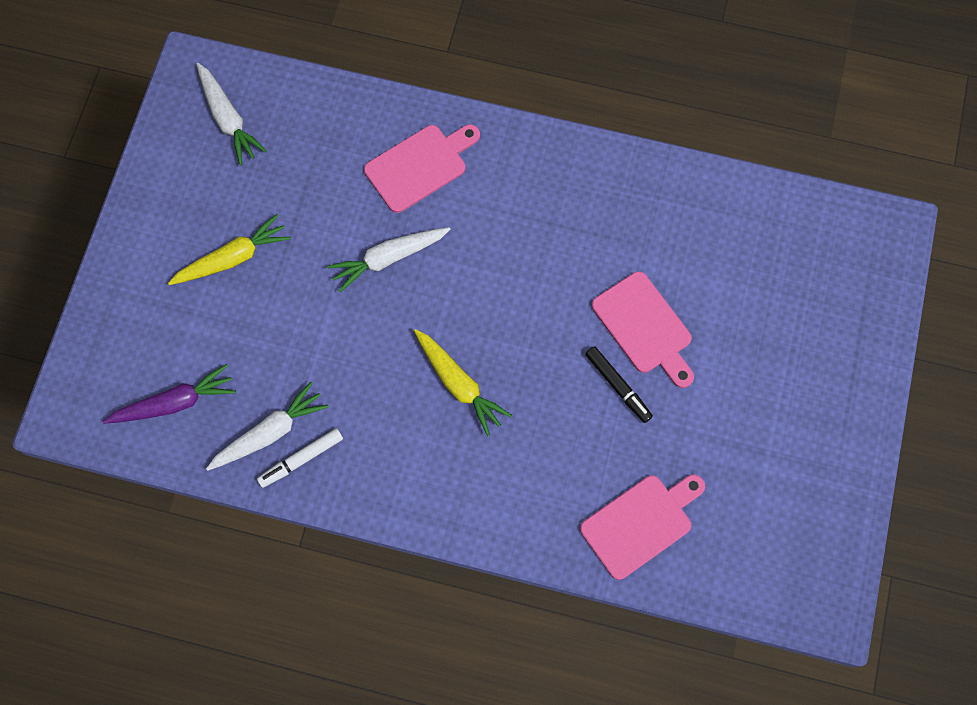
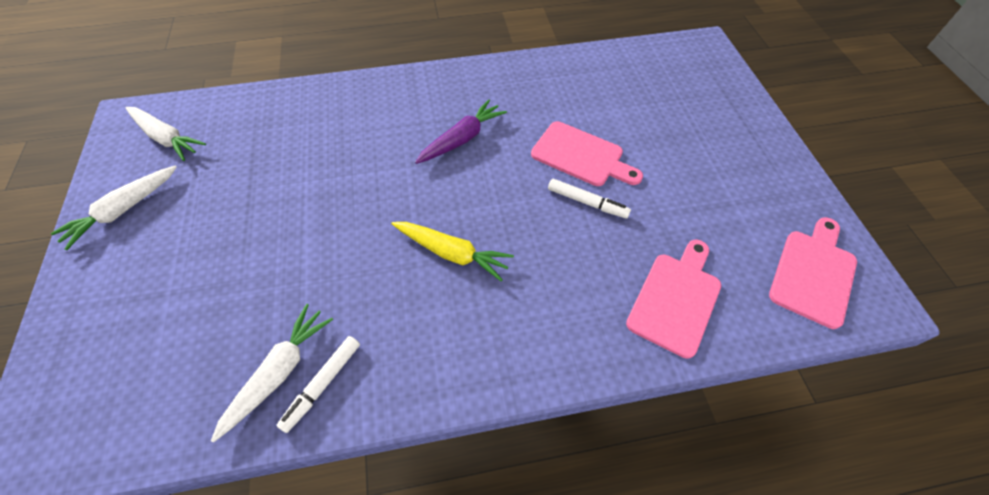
camera: 25 degrees left, 15 degrees down
purple carrot [103,364,236,424] -> purple carrot moved to [415,99,507,164]
yellow carrot [168,214,291,285] -> none
white carrot [327,227,450,292] -> white carrot moved to [51,166,177,250]
pink cutting board [364,124,480,213] -> pink cutting board moved to [769,217,857,329]
black marker [585,346,653,423] -> white marker [548,178,631,219]

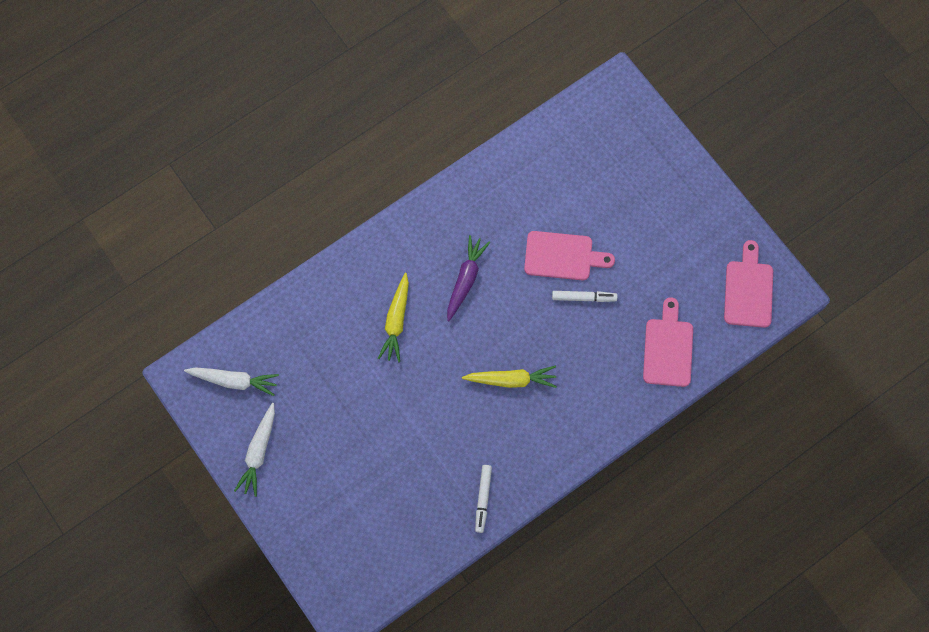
camera: 25 degrees left, 15 degrees up
white carrot [211,304,333,442] -> none
none -> yellow carrot [378,273,409,362]

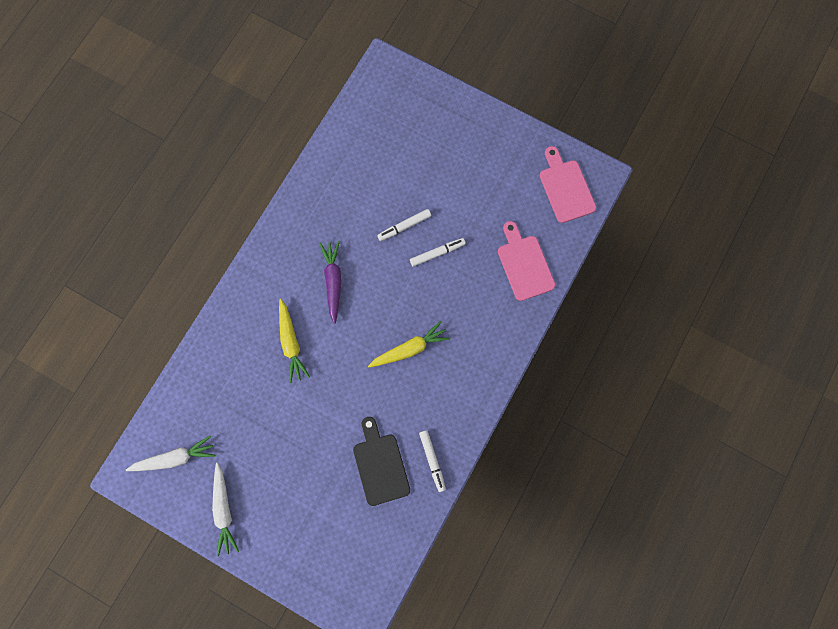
camera: 25 degrees left, 5 degrees up
pink cutting board [524,231,615,280] -> white marker [377,209,431,241]
none -> black cutting board [353,417,410,506]

